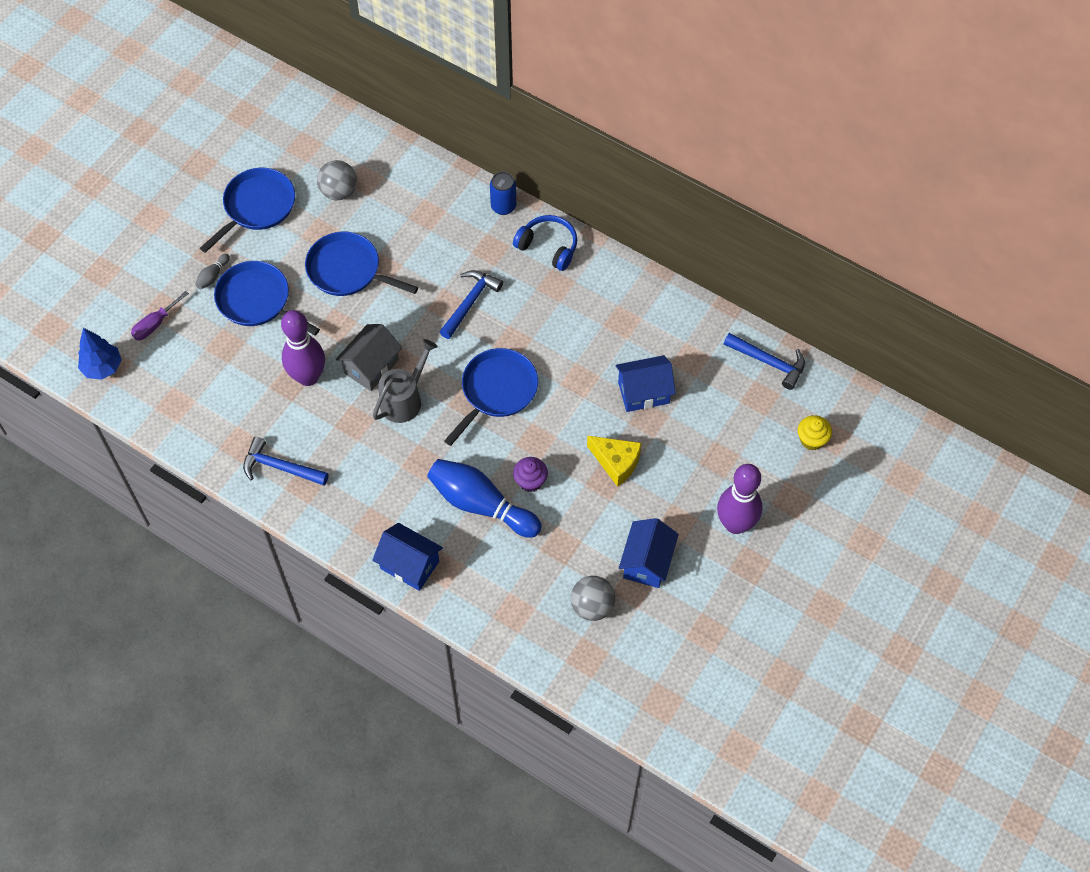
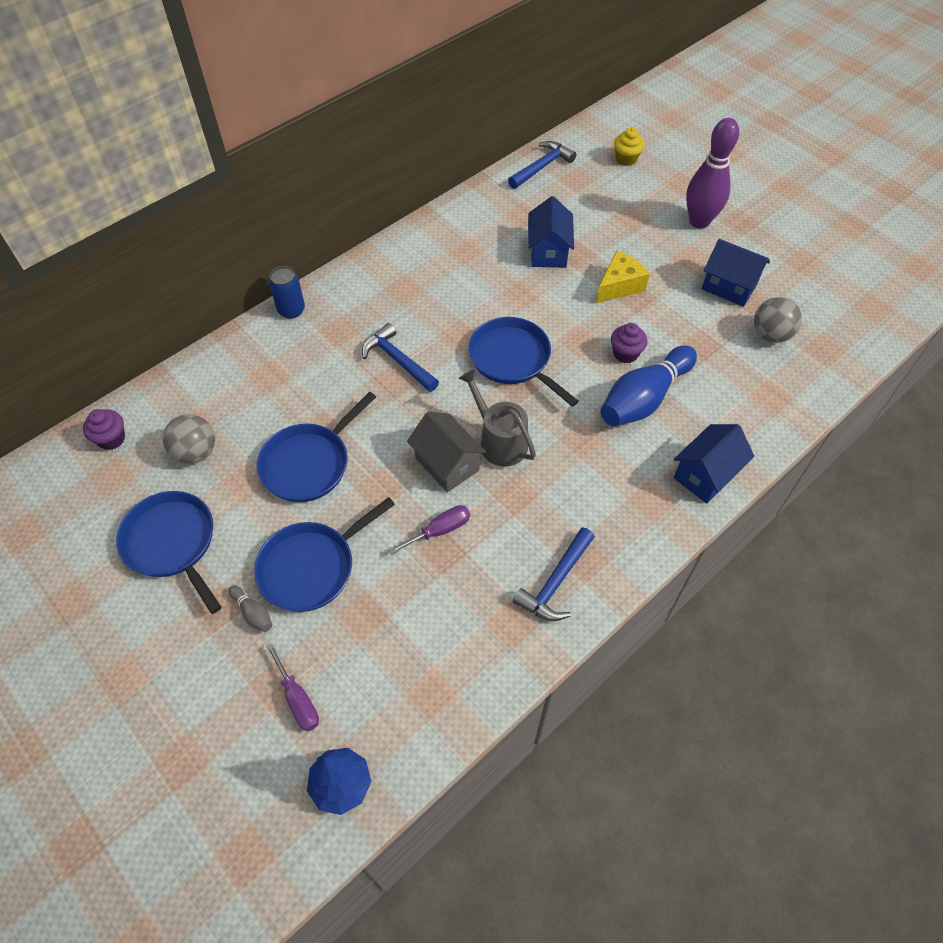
camera: 75 degrees left, 5 degrees down
purple bowling pin [281,310,325,386] -> purple screwdriver [389,505,470,555]
blue headphones [513,215,577,271] -> none
none -> purple cupcake [83,409,125,450]

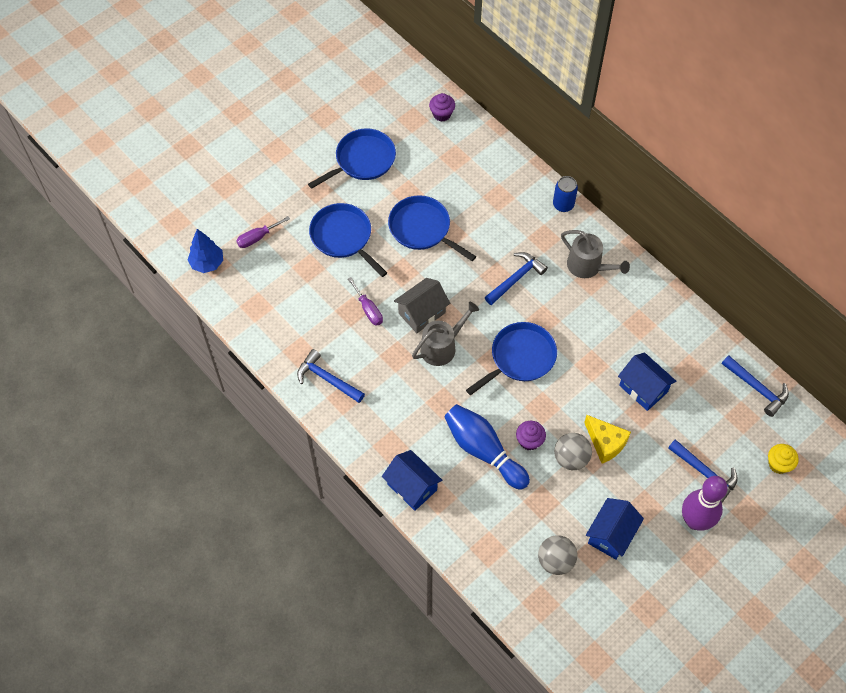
camera: 90 degrees right, 5 degrees up
grey ball [163,414,215,464] -> grey ball moved to [554,433,592,470]
grey bowling pin [229,585,272,632] -> none
blue house [528,196,574,268] -> blue house turned 45 degrees clockwise [618,352,677,411]
none -> grey watering can [561,230,630,278]
none -> blue hammer [668,439,738,503]

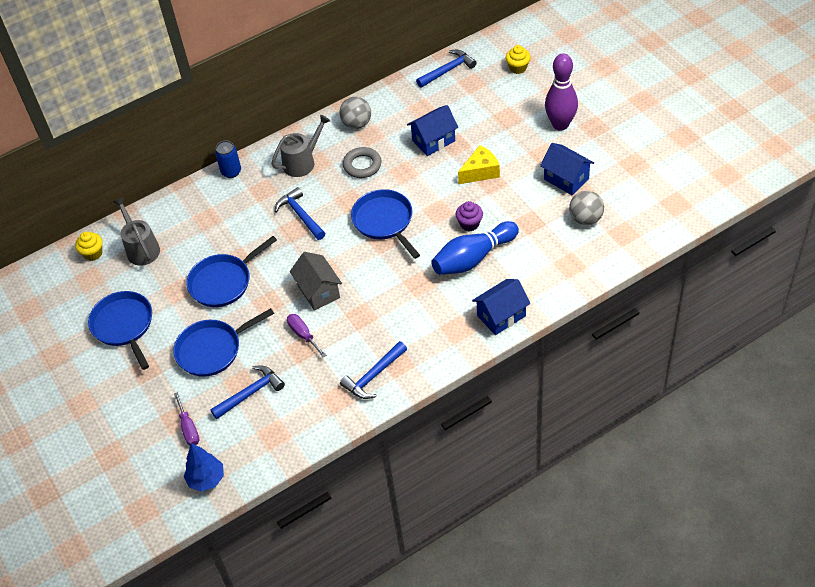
camera: 75 degrees left, 10 degrees down
purple screwdriver [348,277,383,326] -> purple screwdriver turned 105 degrees counterclockwise [287,314,326,357]
grey watering can [412,302,479,366] -> grey watering can moved to [113,197,160,266]
purple cupcake [429,93,455,121] -> yellow cupcake [75,232,103,261]
grey ball [554,433,592,470] -> grey ball moved to [339,97,371,129]
blue hammer [668,439,738,503] -> blue hammer moved to [210,365,285,419]
none -> grey ring [343,147,382,178]

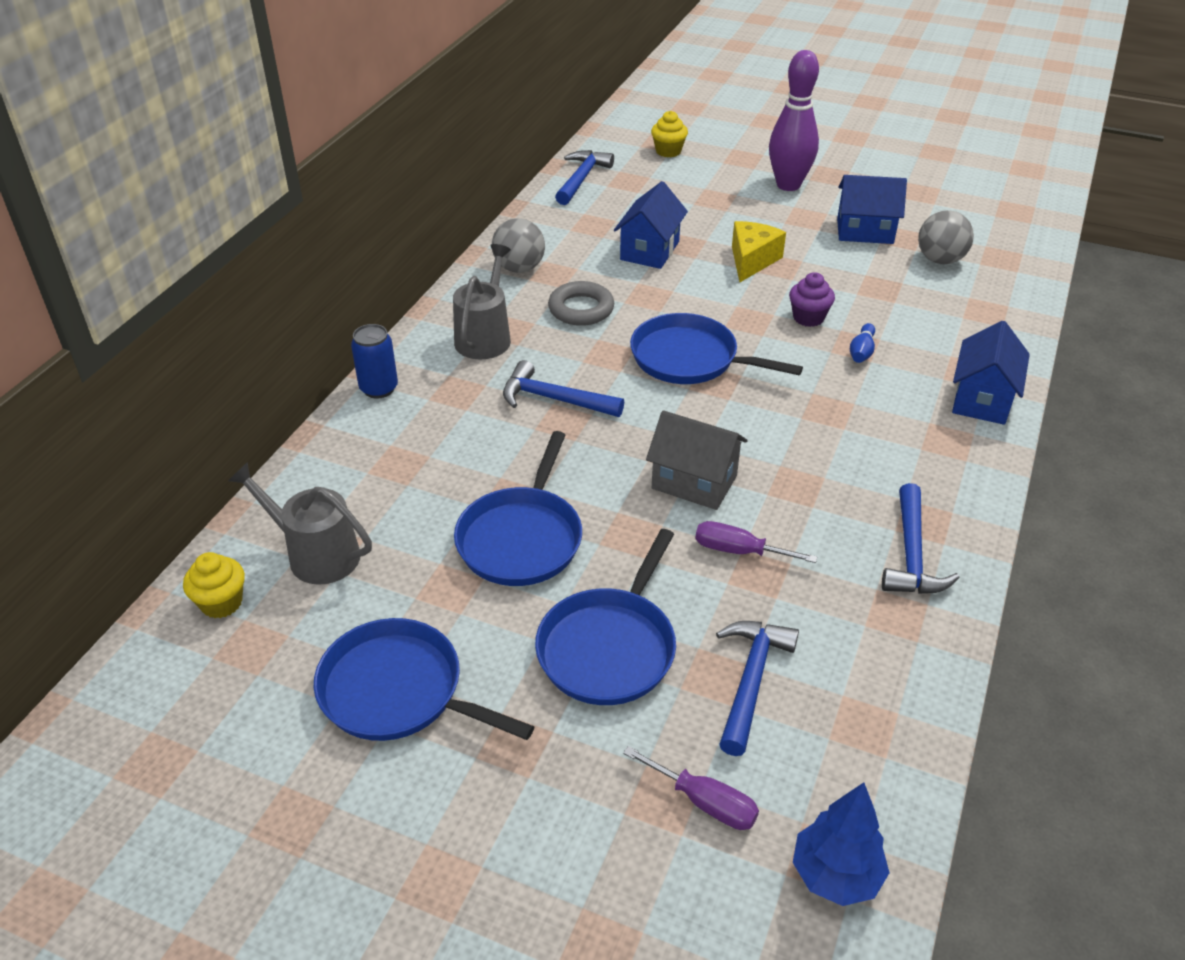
camera: 40 degrees left, 10 degrees down
blue bowling pin [431,221,519,275] -> blue bowling pin [850,323,875,363], size x0.41

